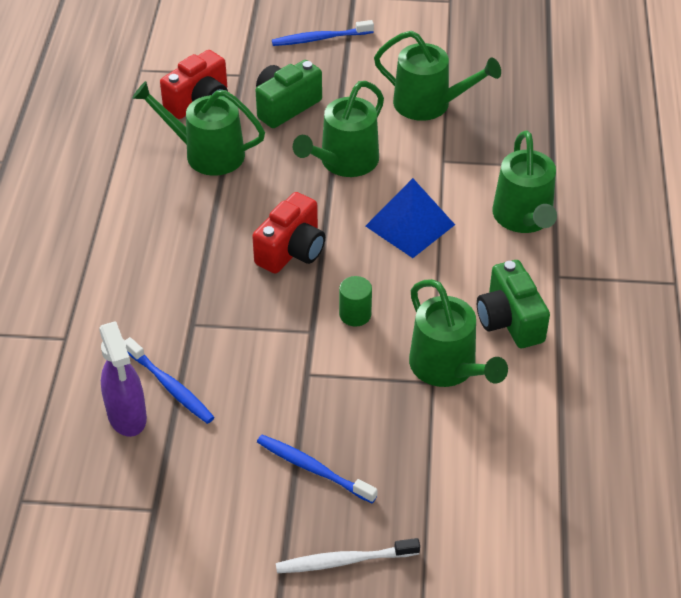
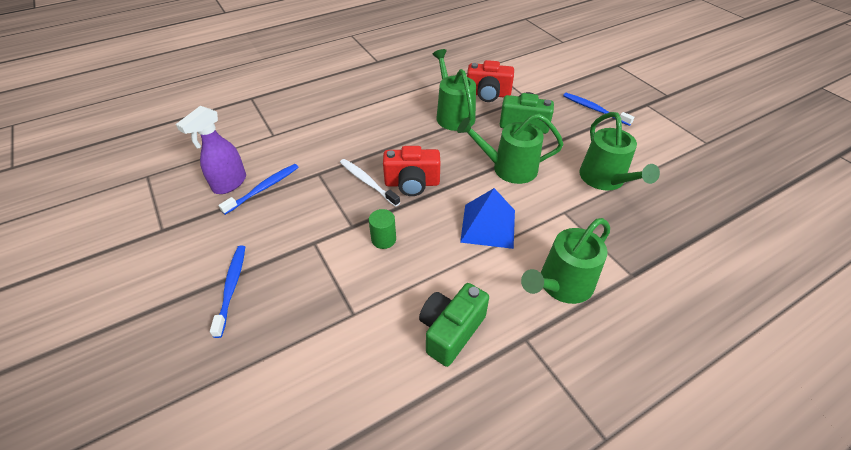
camera: 55 degrees right, 0 degrees up
blue toothbrush [125,337,215,424] -> blue toothbrush turned 150 degrees counterclockwise [218,164,298,215]
white toothbrush [276,538,420,573] -> white toothbrush moved to [340,159,400,207]
green watering can [409,279,508,387] -> none

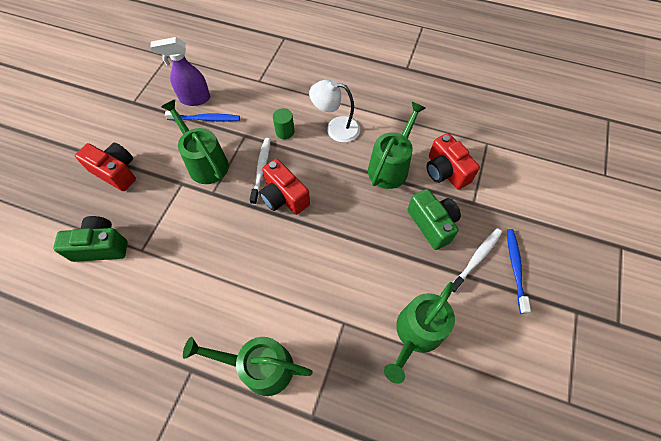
camera: 50 degrees right, 15 degrees up
blue toothbrush [210,245,245,338] -> red camera [75,143,136,191]
green cylinder [369,209,396,249] -> green cylinder moved to [273,108,295,139]
green camera [419,283,489,367] -> green camera moved to [53,216,128,262]
green watering can [457,114,564,184] -> green watering can moved to [161,100,229,184]
blue pyramid [460,188,515,249] -> none
none -> white lamp [309,80,360,143]
none -> white toothbrush [452,228,502,293]

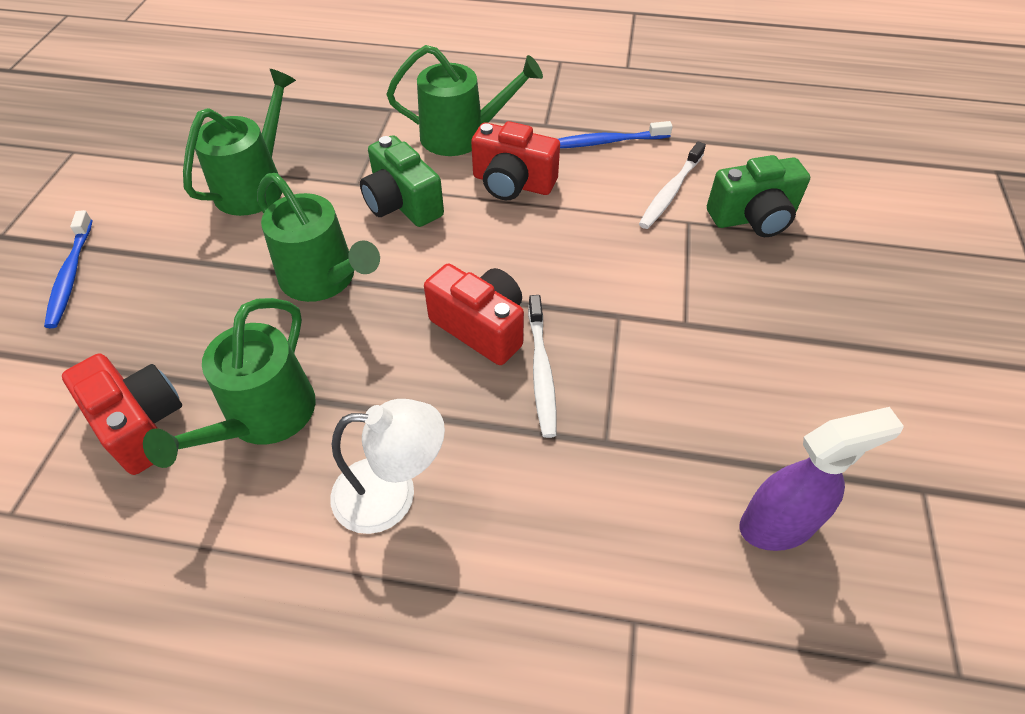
camera: 170 degrees right, 10 degrees down
red camera [75,143,136,191] -> red camera moved to [471,121,560,201]
green watering can [161,100,229,184] -> green watering can moved to [257,173,380,302]
blue toothbrush [165,111,240,121] -> blue toothbrush moved to [558,121,673,148]
green cylinder [273,108,295,139] -> none
green camera [407,189,461,250] -> green camera moved to [360,135,444,227]
white toothbrush [452,228,502,293] -> white toothbrush moved to [639,141,706,229]

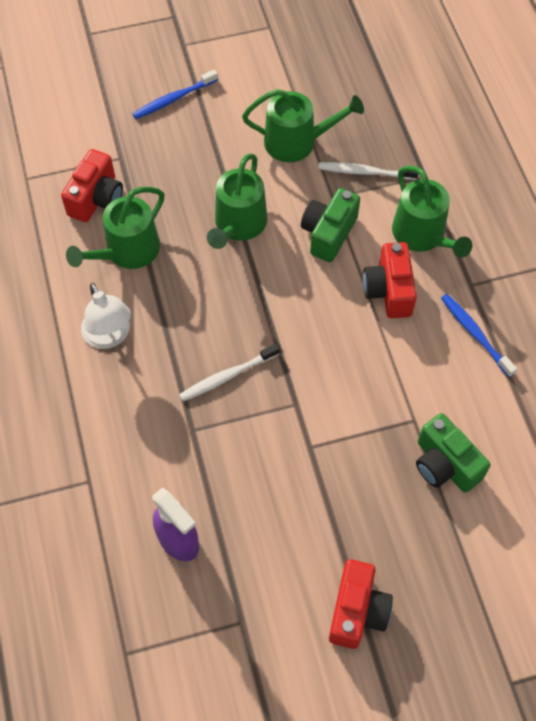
camera: 65 degrees right, 10 degrees up
green watering can [143,298,316,468] -> green watering can turned 45 degrees counterclockwise [66,187,164,269]
red camera [424,264,524,365] -> red camera moved to [329,559,393,649]
white toothbrush [639,141,706,229] -> white toothbrush moved to [318,162,418,180]

